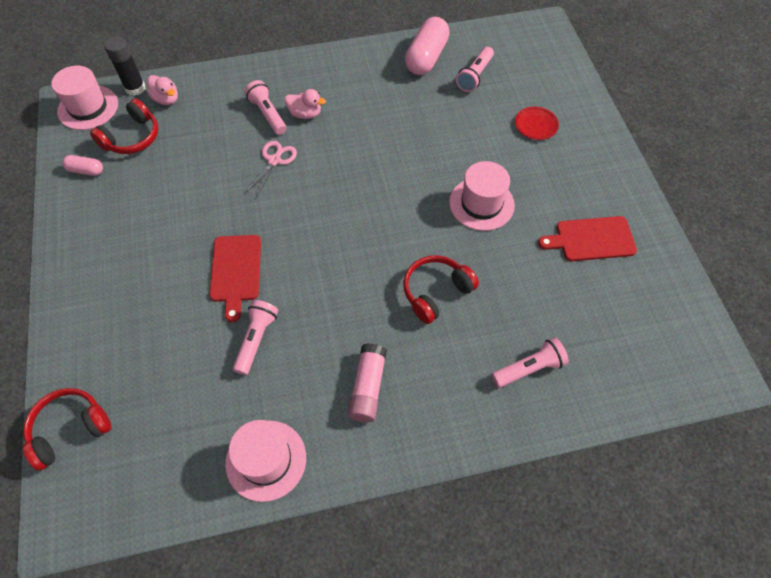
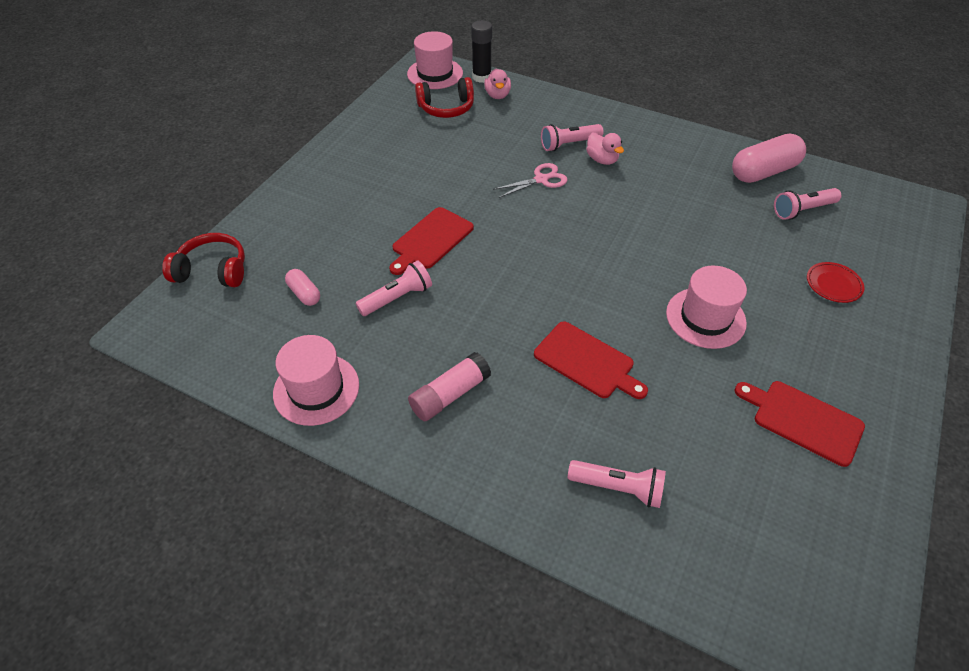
camera: 40 degrees right, 10 degrees down
pink capsule [62,155,103,176] -> pink capsule moved to [285,269,320,306]
pink flashlight [244,80,287,135] -> pink flashlight turned 120 degrees counterclockwise [541,124,604,151]
red headphones [403,255,479,324] -> red cutting board [534,321,648,399]

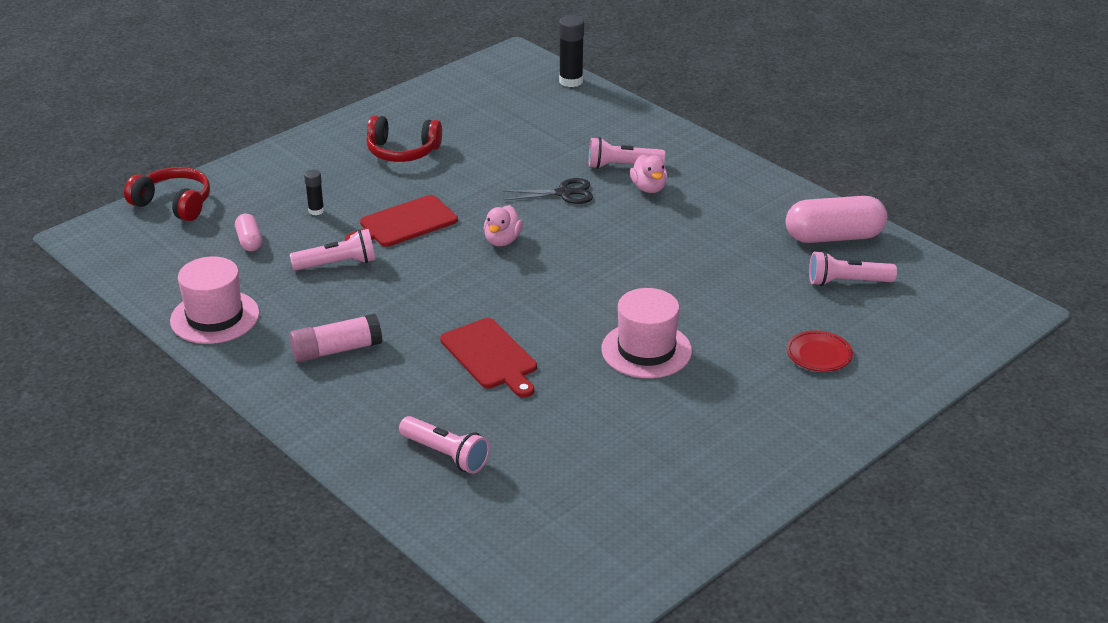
camera: 20 degrees right, 15 degrees down
pink hat [407,31,463,89] -> none
red headphones [415,77,474,118] -> red headphones moved to [366,115,442,162]
pink duck [484,69,511,99] -> pink duck moved to [483,205,523,246]
pink scissors [493,163,568,198] -> black scissors [502,178,593,204]
red cutting board [735,381,865,467] -> none
none -> black glue stick [304,170,324,215]

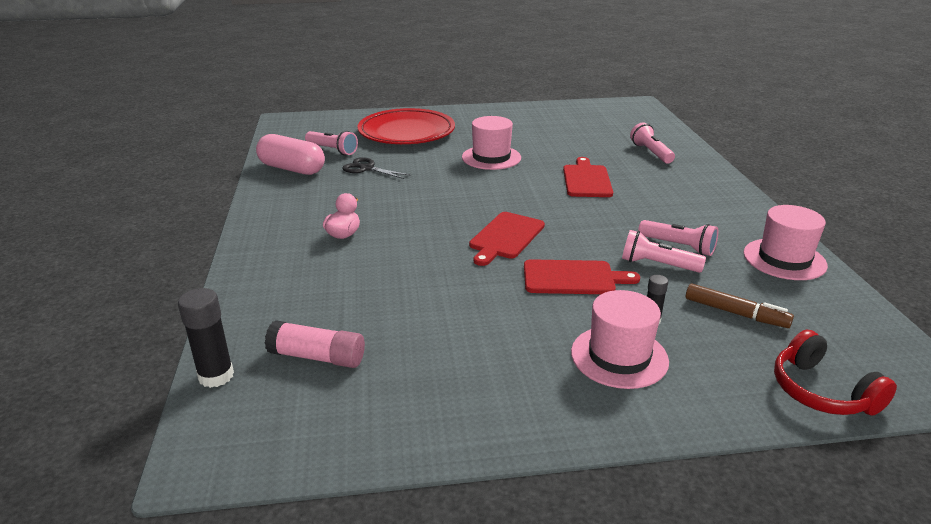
camera: 145 degrees left, 5 degrees down
pink capsule [235,214,262,251] -> brown marker [686,283,794,328]
pink glue stick [289,314,382,362] -> pink glue stick moved to [265,320,365,368]
red headphones [366,115,442,162] -> none
pink duck [483,205,523,246] -> red cutting board [469,212,545,266]
black scissors [502,178,593,204] -> black scissors moved to [342,157,411,179]
pink flashlight [589,137,665,169] -> pink flashlight moved to [638,220,718,256]
red plate [787,330,853,372] -> red plate [357,108,455,144], size x2.44
none -> pink hat [571,290,669,389]

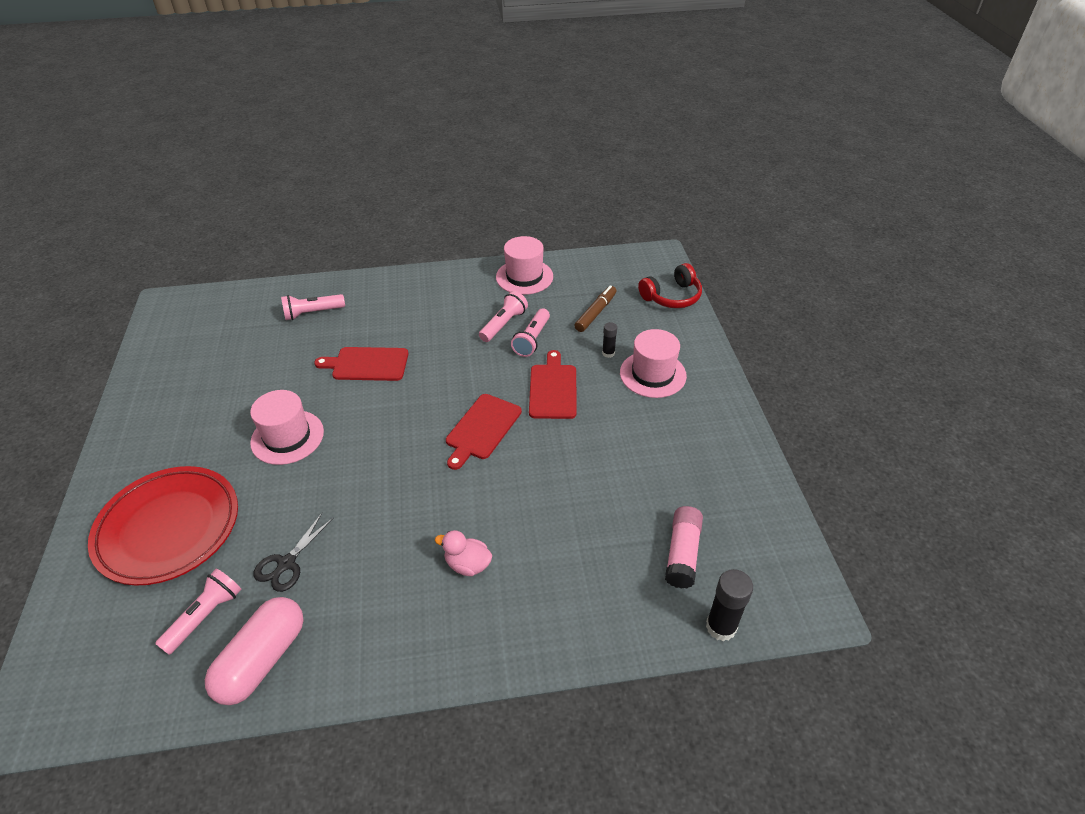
camera: 90 degrees left, 15 degrees up
red cutting board [469,212,545,266] -> red cutting board turned 90 degrees clockwise [446,394,522,470]

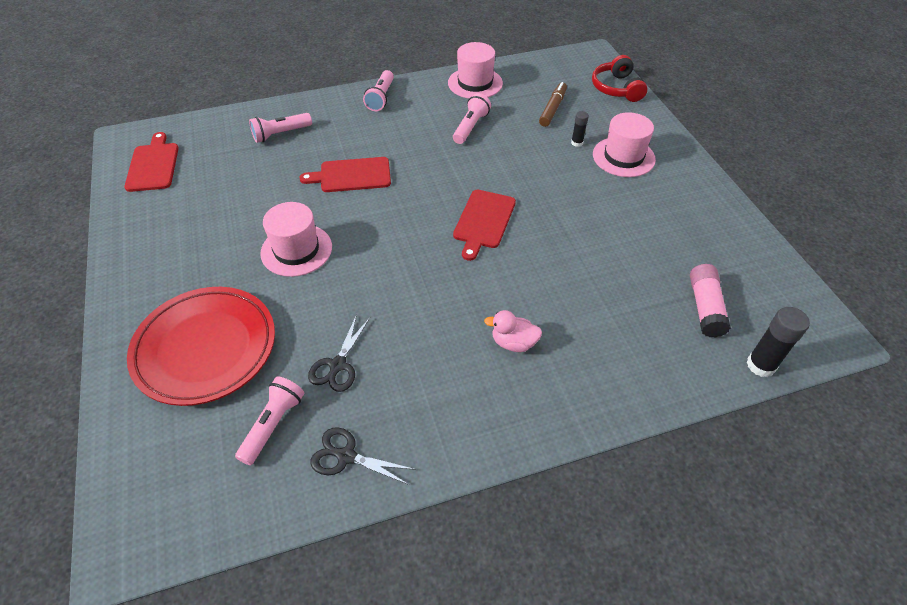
camera: 10 degrees left, 5 degrees up
pink capsule [205,597,304,705] -> black scissors [310,427,416,485]
pink flashlight [511,308,550,357] -> pink flashlight moved to [363,70,394,111]
red cutting board [529,350,577,419] -> red cutting board moved to [124,132,179,192]
red headphones [638,263,702,308] -> red headphones turned 120 degrees clockwise [592,55,648,102]

